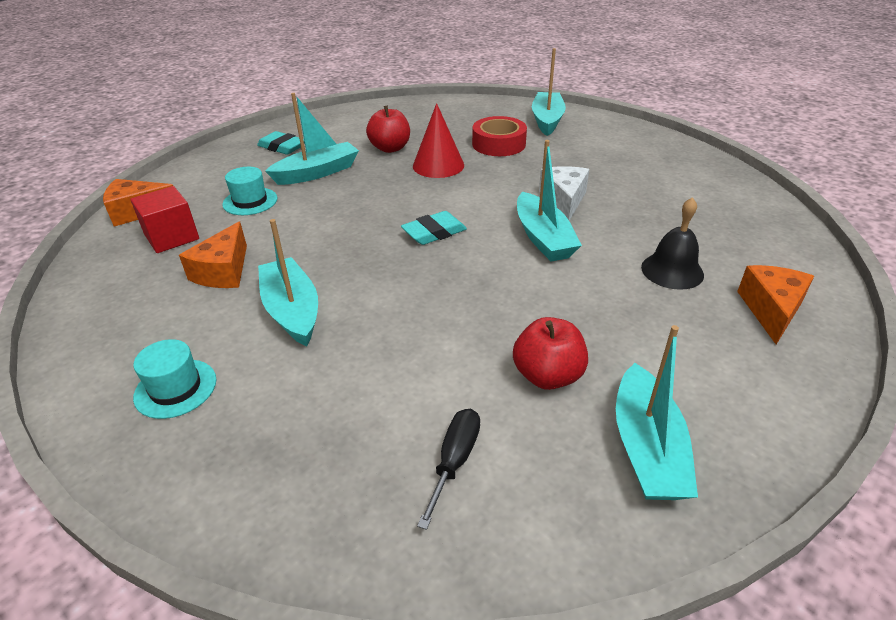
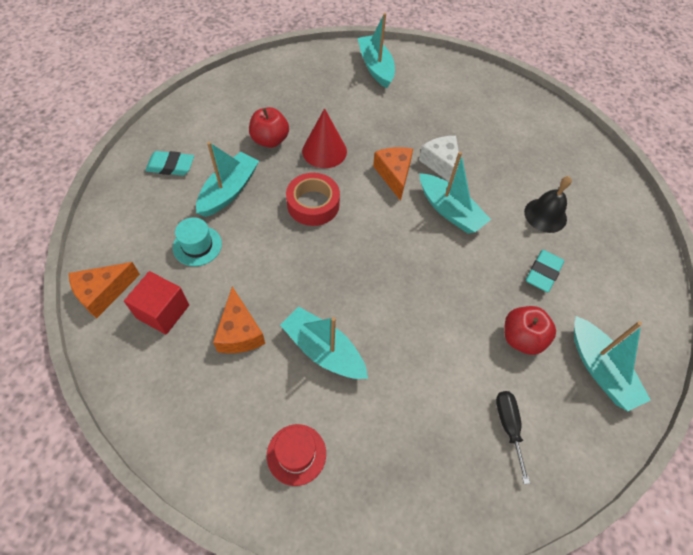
camera: 30 degrees left, 20 degrees up
turquoise hat [133,339,216,419] -> red hat [267,424,326,486]
turquoise eraser [401,211,467,245] -> turquoise eraser moved to [526,250,564,292]
red tape [472,116,527,156] -> red tape moved to [286,173,340,226]
orange cheese [737,265,814,344] -> orange cheese moved to [373,147,413,201]

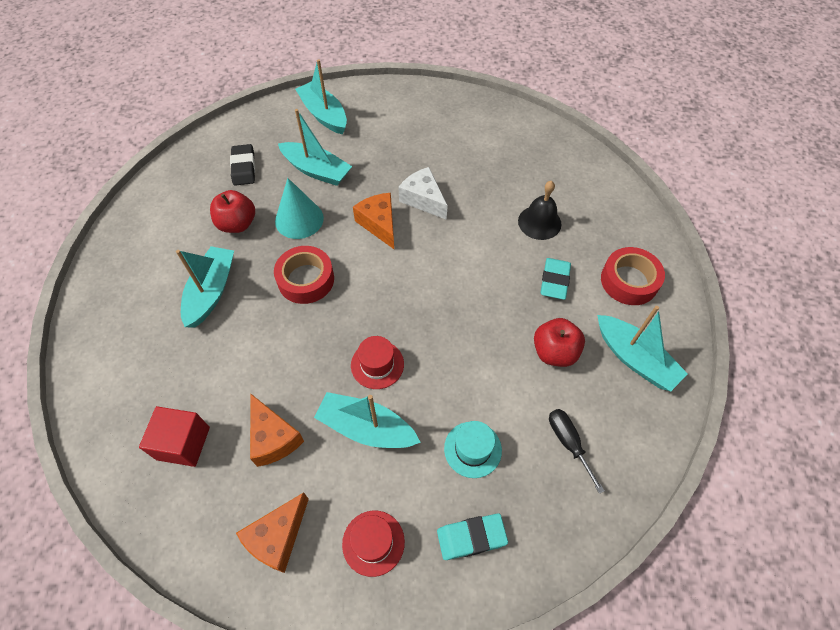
camera: 15 degrees left, 0 degrees up
orange cheese [69,262,140,318] -> orange cheese moved to [236,492,309,573]
turquoise eraser [145,151,194,176] -> turquoise eraser moved to [437,514,508,560]
turquoise hat [173,217,222,266] -> turquoise hat moved to [444,421,502,478]
red cone [302,108,347,168] -> turquoise cone [275,178,324,239]
turquoise boat [419,152,491,234] -> turquoise boat moved to [278,109,352,186]
none -> black eraser [230,144,255,186]
none -> red hat [351,336,404,389]
none -> red tape [601,247,665,305]

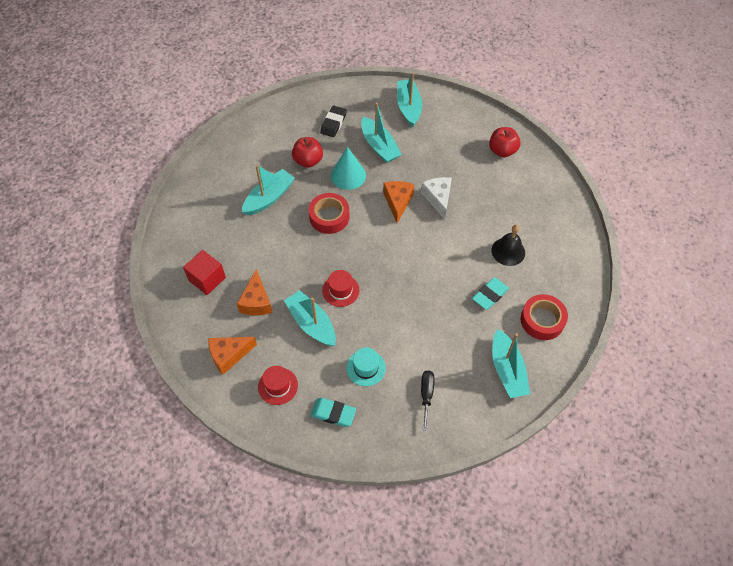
camera: 30 degrees right, 0 degrees up
red apple [534,318,585,367] -> red apple moved to [489,127,521,157]

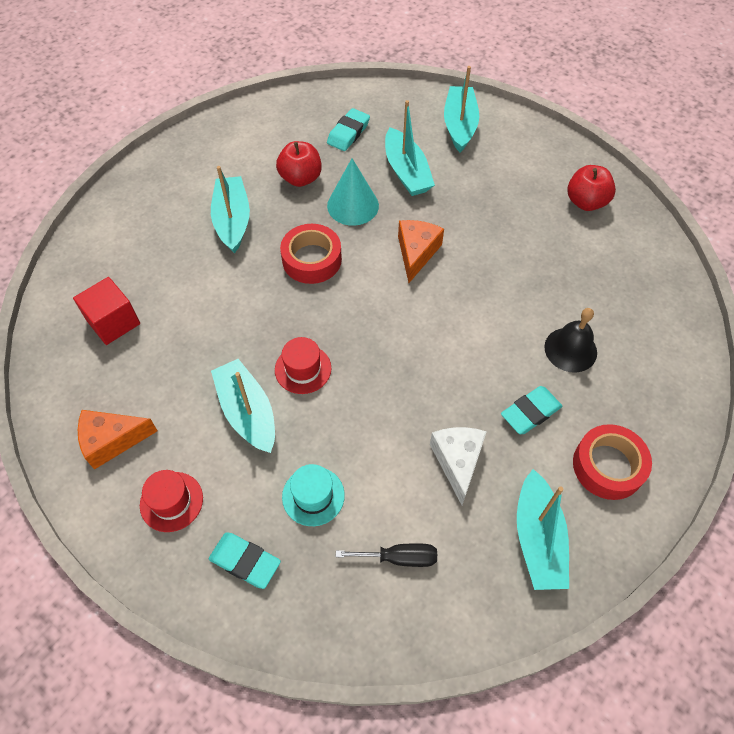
camera: 10 degrees right, 0 degrees up
orange cheese [237,269,273,315] -> none
turquoise boat [242,165,295,215] -> turquoise boat turned 60 degrees counterclockwise [211,166,250,253]
black eraser [320,106,347,137] -> turquoise eraser [327,108,370,151]
white cheese [421,177,452,219] -> white cheese moved to [430,427,487,505]
black screwdriver [421,370,435,431] -> black screwdriver turned 75 degrees clockwise [336,543,437,567]

